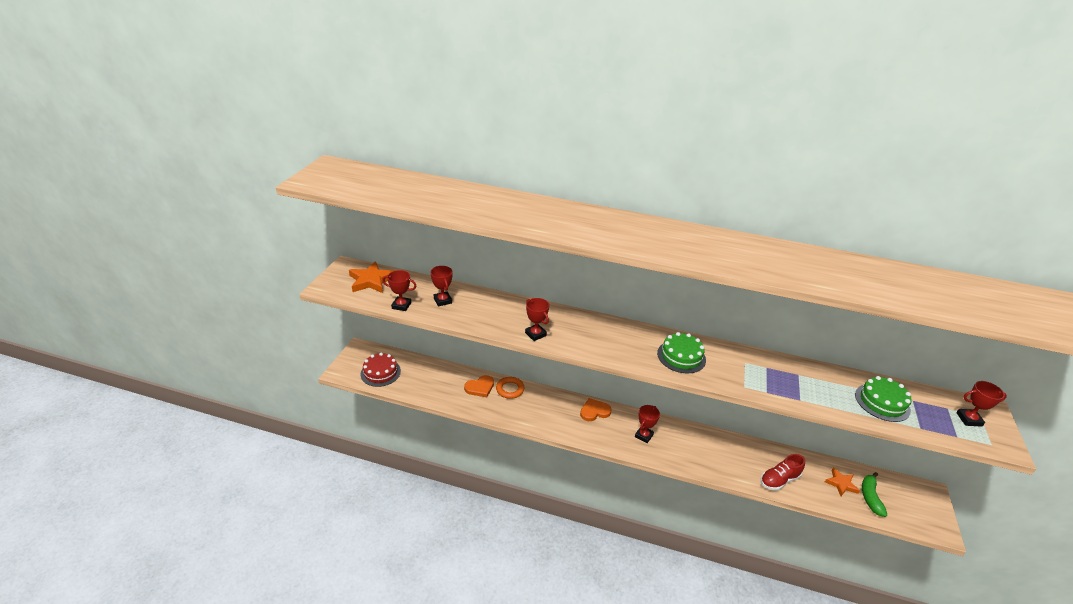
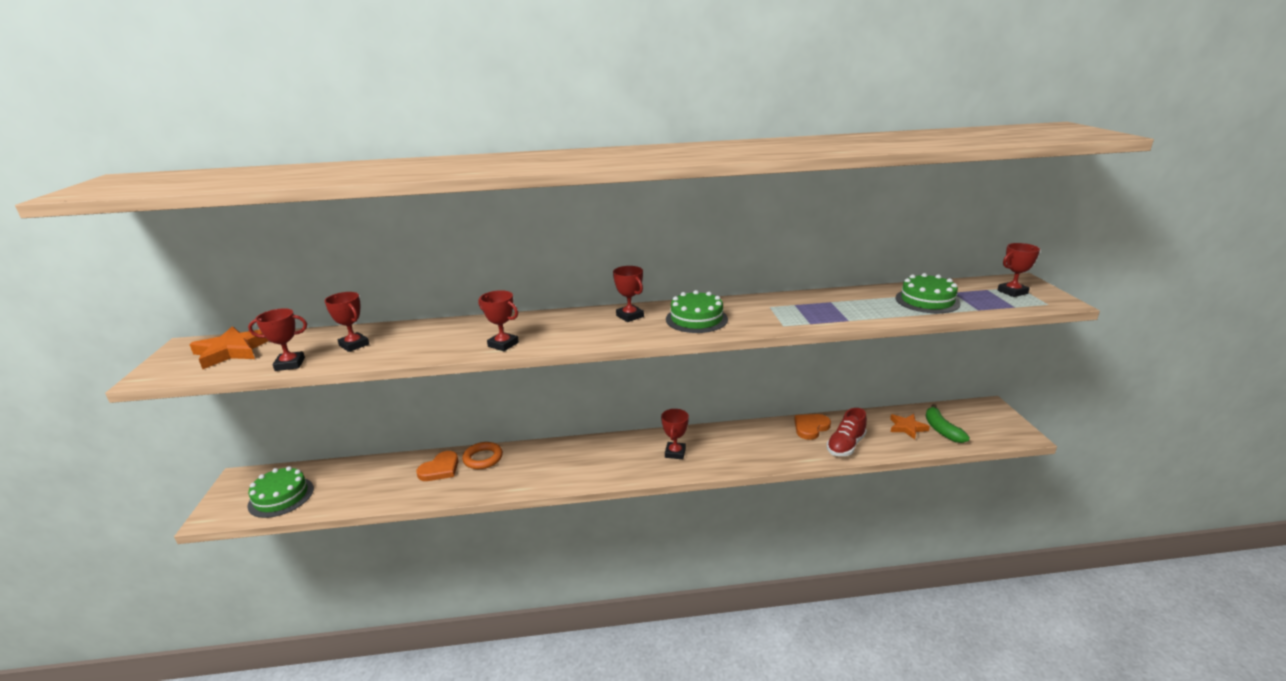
camera: 20 degrees left, 10 degrees down
red cake [361,353,401,387] -> green cake [247,466,314,518]
orange heart [580,398,612,421] -> orange heart moved to [794,414,831,440]
none -> red trophy [613,266,644,322]

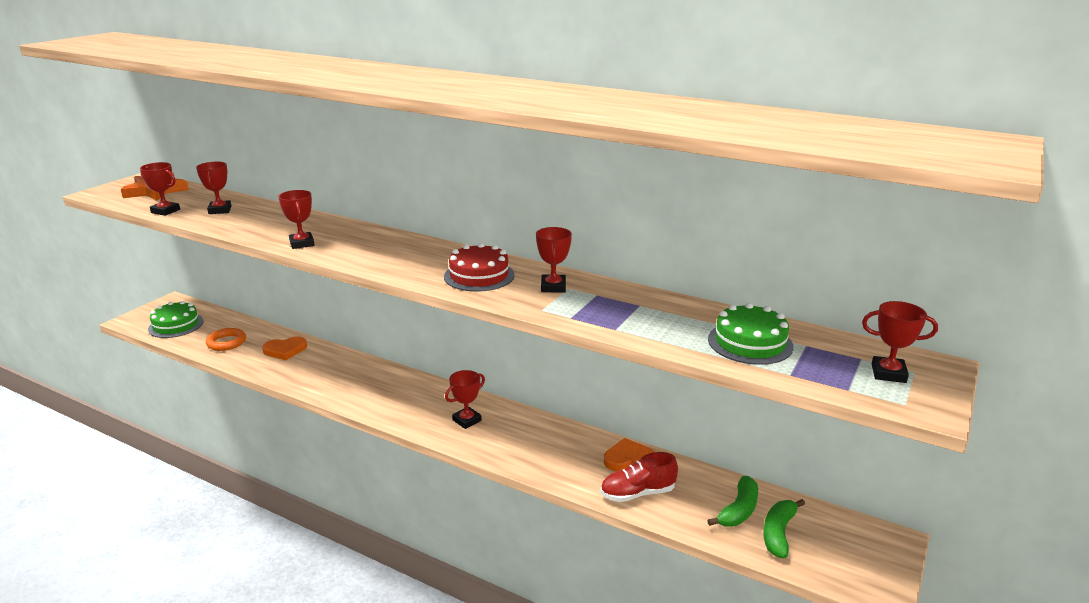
camera: 35 degrees right, 0 degrees up
orange ring [462,442,503,469] -> orange ring moved to [206,328,246,351]
red trophy [613,266,644,322] -> red trophy moved to [536,227,572,292]
green cake [666,290,728,333] -> red cake [444,243,515,292]
orange star [890,414,930,440] -> green banana [707,476,758,527]

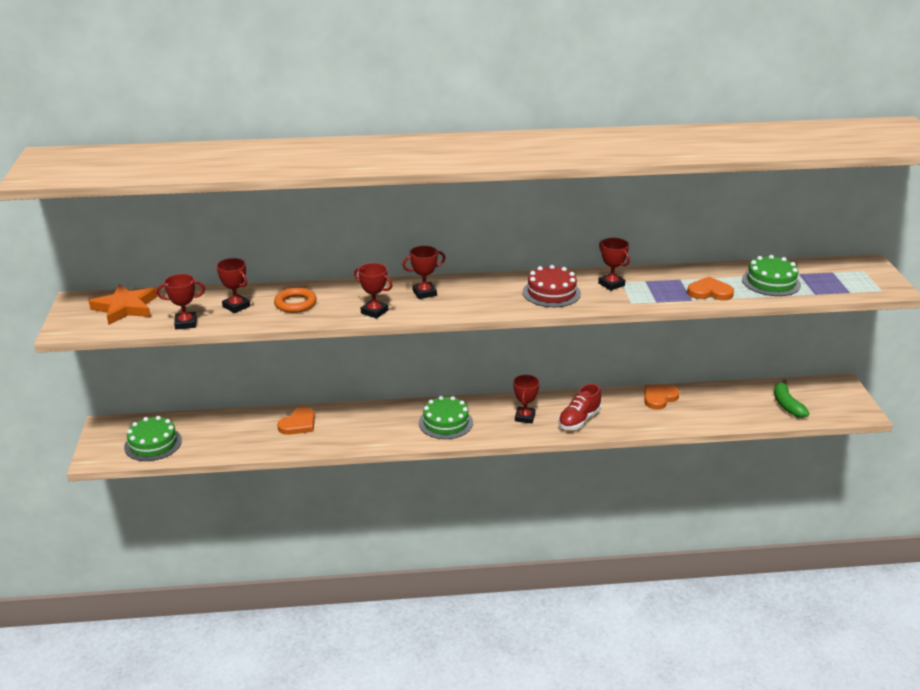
camera: 35 degrees left, 5 degrees up
orange ring [206,328,246,351] -> orange ring moved to [274,288,317,313]
red shoe [601,452,678,502] -> red shoe moved to [558,384,601,430]
green banana [707,476,758,527] -> none
red trophy [862,301,938,383] -> red trophy moved to [402,246,446,299]
none -> green cake [419,396,473,439]
none -> orange heart [687,277,734,300]

